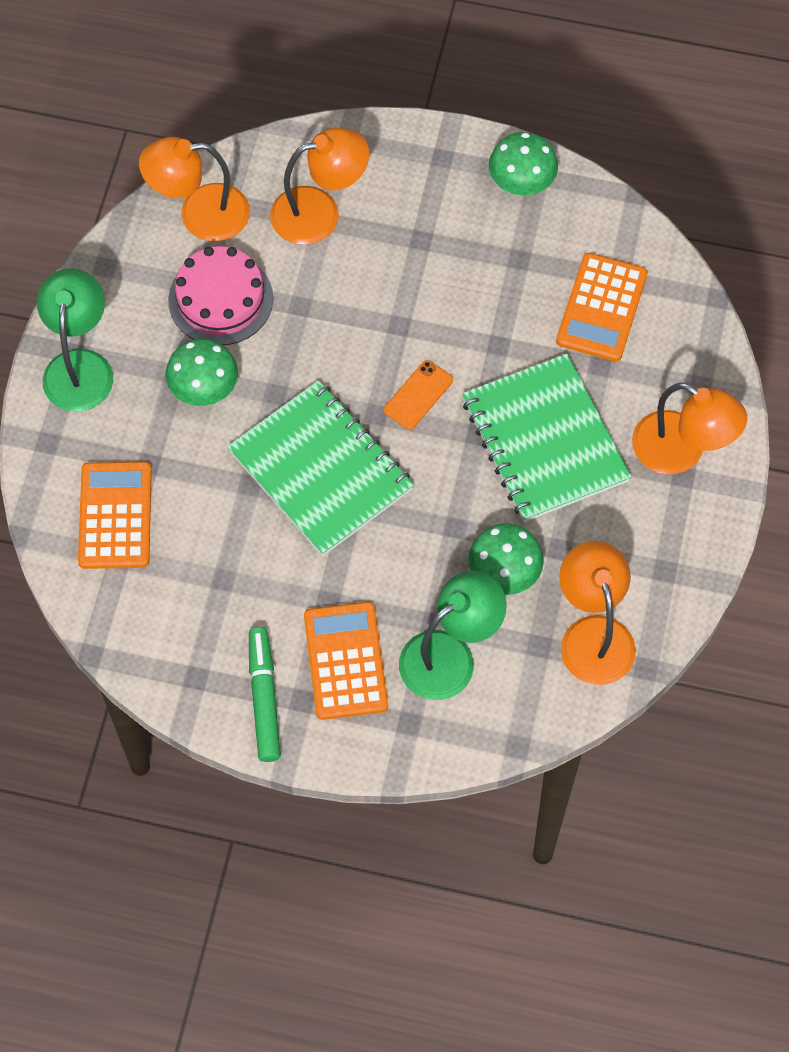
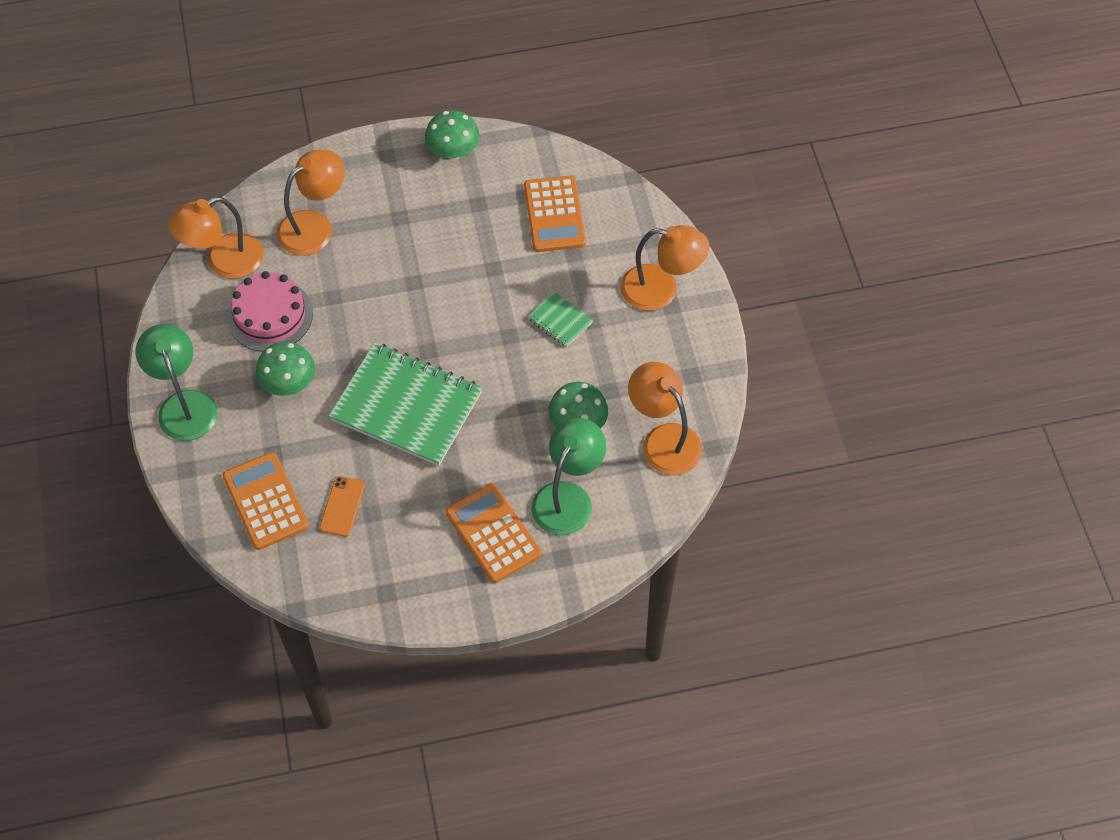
camera: 25 degrees left, 5 degrees down
green marker [249,627,281,762] -> none
orange phone [384,360,453,430] -> orange phone moved to [319,476,365,537]
green notebook [462,354,631,522] -> green notebook [528,291,593,347], size x0.44

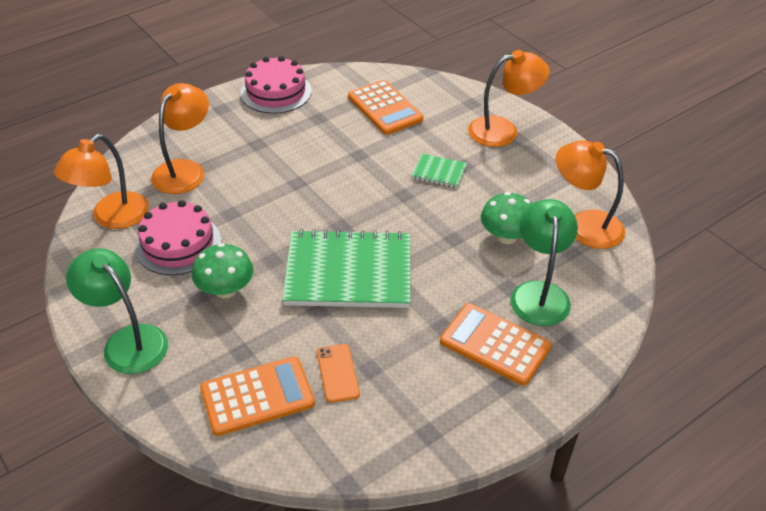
camera: 25 degrees left, 15 degrees down
orange calculator [223,452,309,550] -> orange calculator turned 120 degrees clockwise [200,356,315,436]
green mushroom [425,110,480,159] -> pink cake [241,56,311,114]

